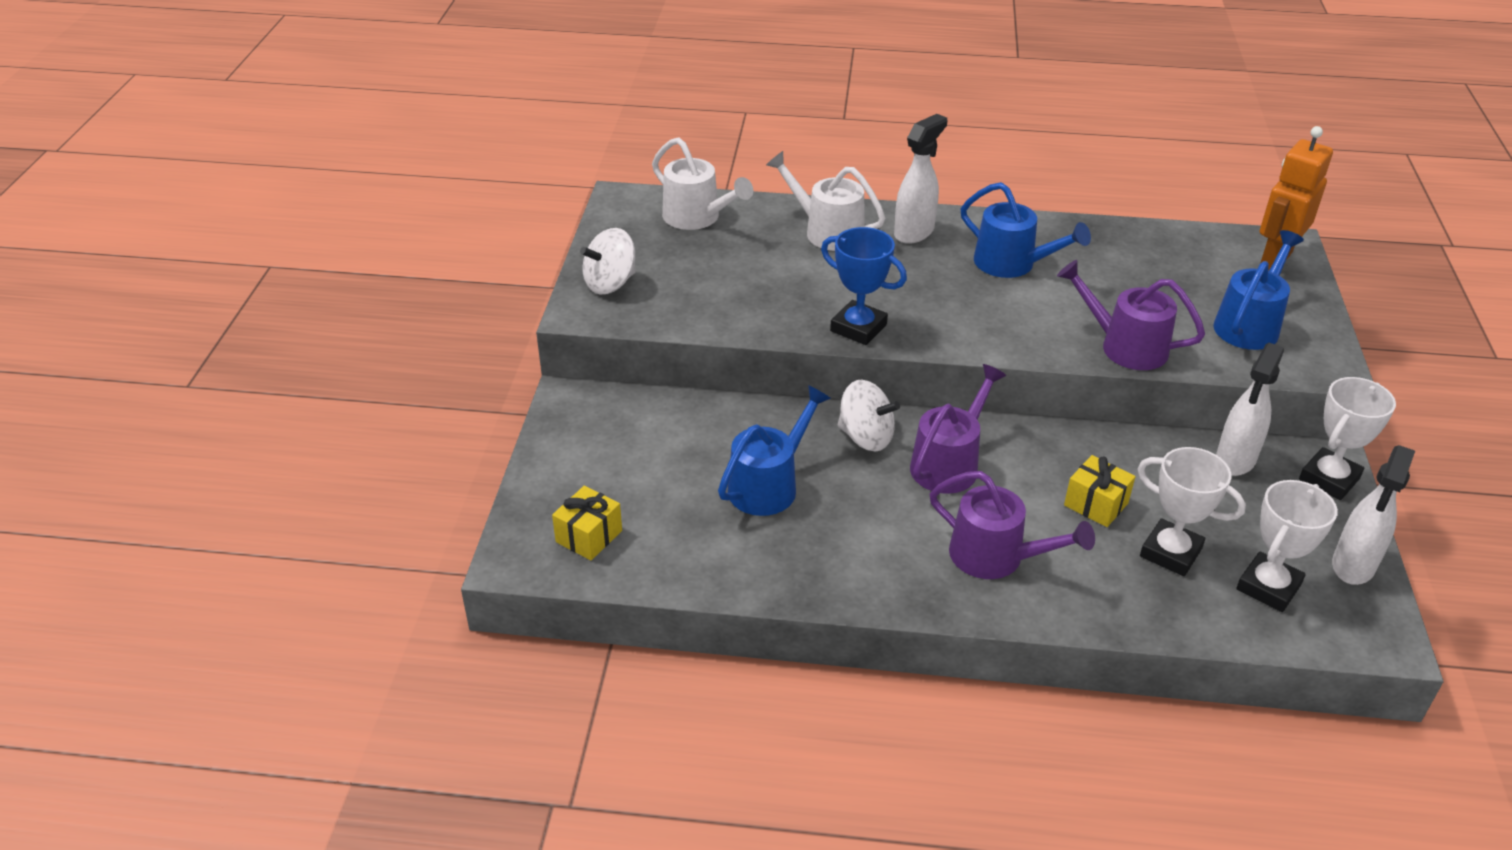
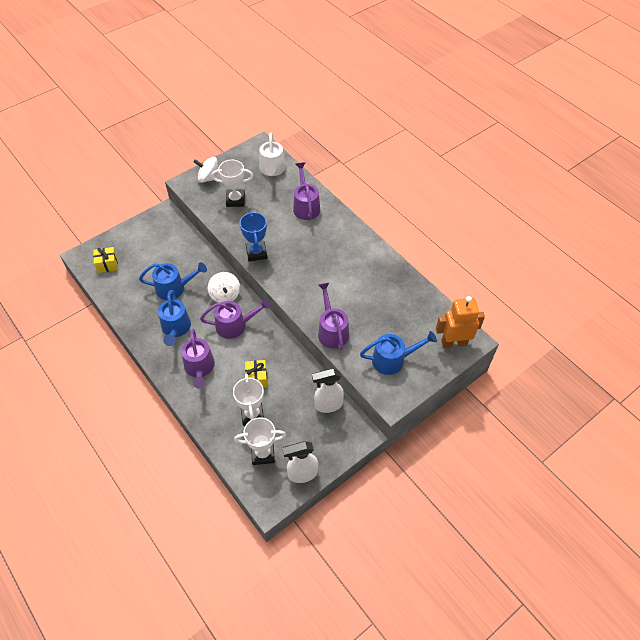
camera: 45 degrees right, 15 degrees up
white watering can [766,151,885,251] -> purple watering can [293,162,320,220]
white spray bottle [894,114,947,244] -> none
blue watering can [960,182,1091,278] -> blue watering can moved to [158,290,191,346]
white trophy [1299,377,1396,500] -> white trophy moved to [211,160,253,207]

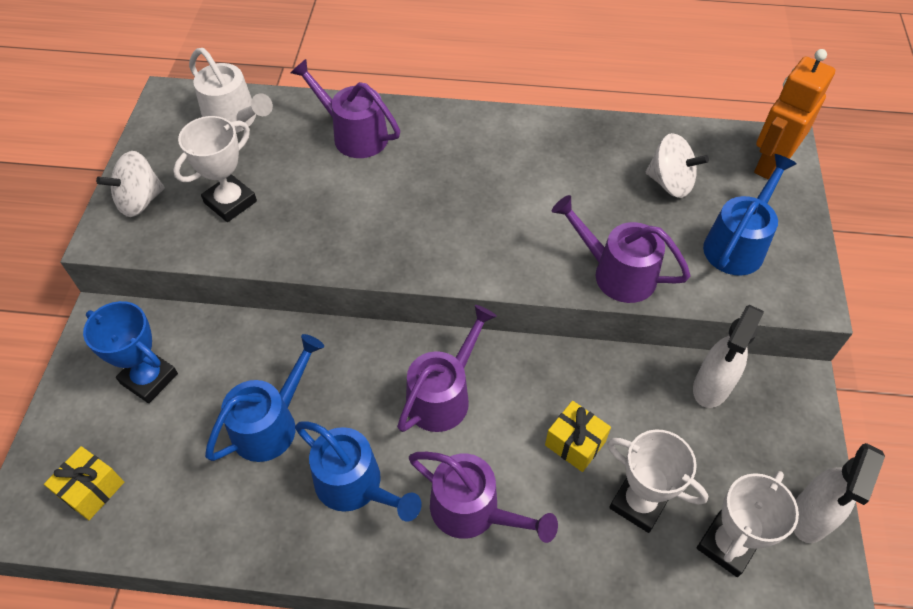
camera: 45 degrees left, 0 degrees up
white spinning top [208,272,240,303] -> white spinning top moved to [646,133,709,198]
blue trophy [240,211,267,262] -> blue trophy moved to [83,301,178,403]

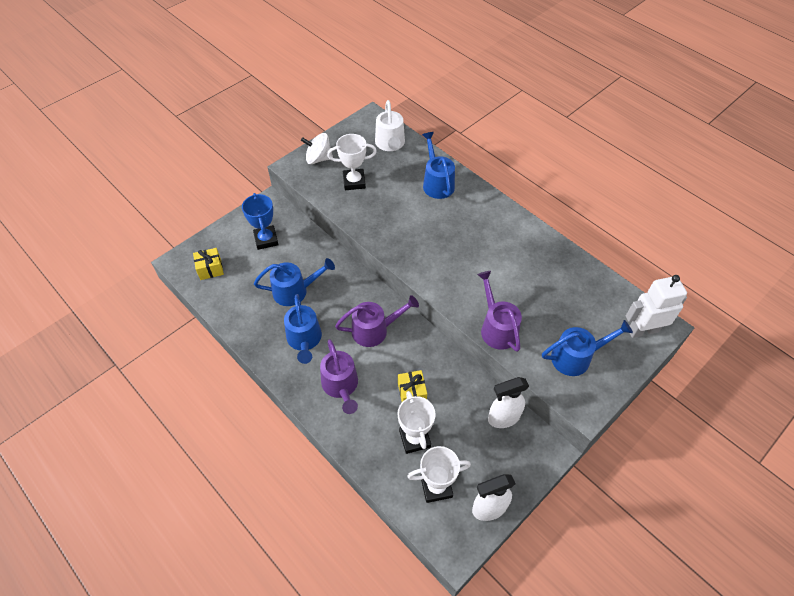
camera: 40 degrees right, 0 degrees up
purple watering can [290,59,400,158] -> blue watering can [422,132,455,199]
white spinning top [646,133,709,198] -> none
orange robot [754,49,835,179] -> white robot [626,275,687,338]

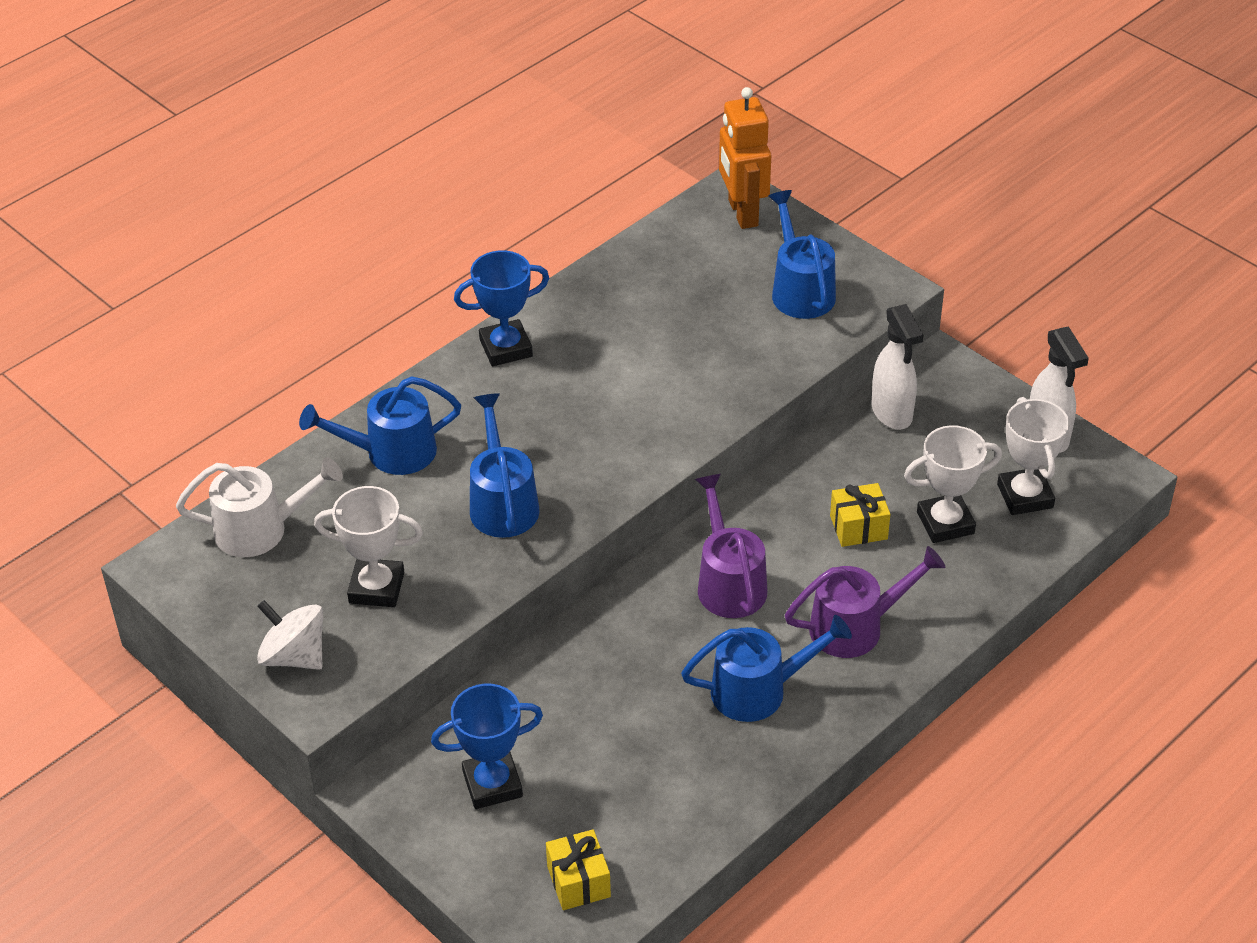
camera: 90 degrees left, 10 degrees down
blue watering can [254,258,335,306] -> blue watering can moved to [470,393,540,538]
white spinning top [301,133,333,164] -> white spinning top turned 120 degrees clockwise [257,600,323,670]
white trophy [327,134,377,190] -> white trophy turned 75 degrees counterclockwise [314,486,423,607]
purple watering can [477,271,522,352] -> none
white robot [626,275,687,338] -> orange robot [719,87,771,229]
none -> blue trophy [454,250,549,366]

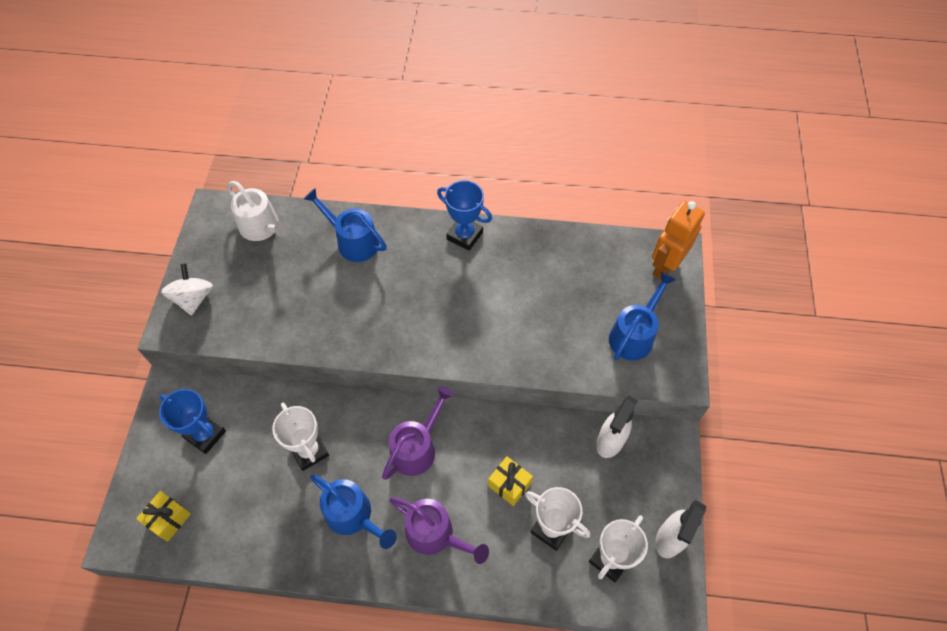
camera: 50 degrees right, 15 degrees up
white trophy [314,486,423,607] -> white trophy moved to [272,403,329,471]
blue watering can [470,393,540,538] -> none

